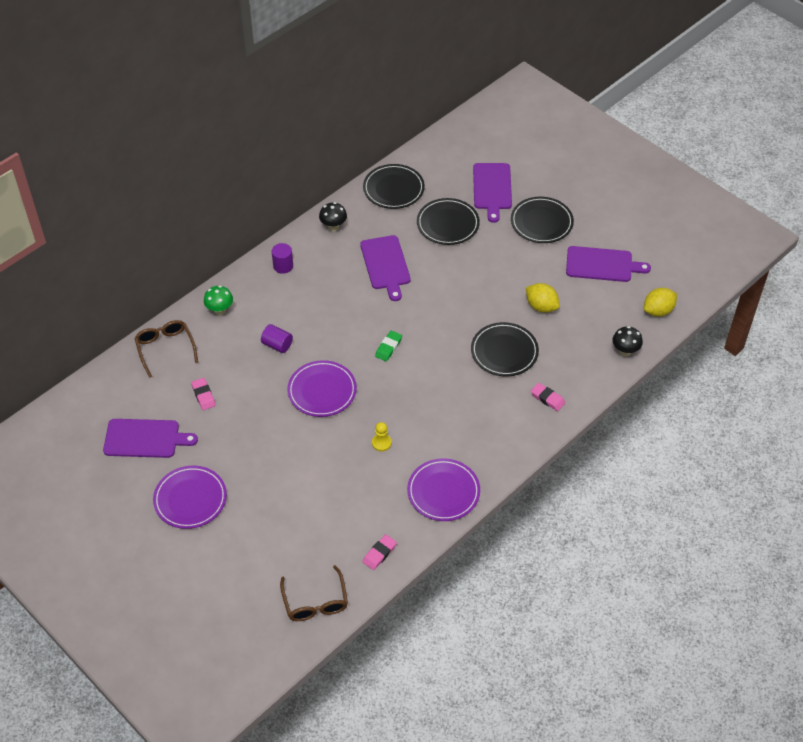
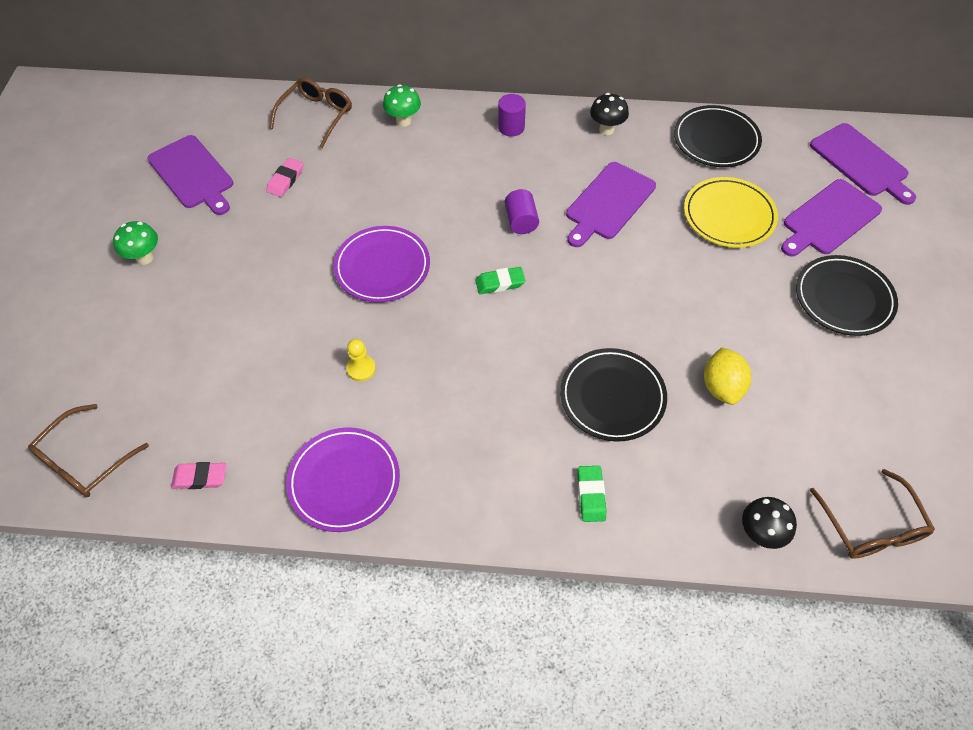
camera: 50 degrees right, 5 degrees up
purple plate [153,466,227,529] -> green mushroom [113,221,158,265]
purple cylinder [261,324,293,353] -> purple cylinder moved to [505,189,539,234]
black plate [417,198,480,245] -> yellow plate [684,177,778,248]
pink eraser [531,383,565,411] -> green eraser [578,466,606,522]
purple cutting board [566,246,651,282] -> purple cutting board moved to [810,123,916,205]
yellow lemon [644,288,677,317] -> brown glasses [810,469,935,559]

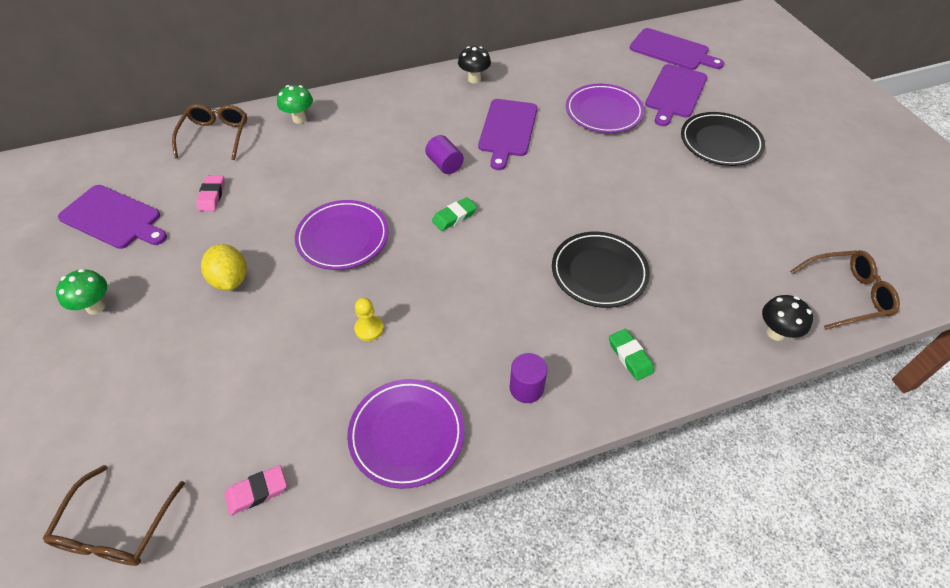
camera: 25 degrees left, 5 degrees down
purple cylinder [498,94,526,136] -> purple cylinder moved to [509,353,547,403]
black plate [674,105,762,167] -> none
yellow plate [684,177,778,248] -> purple plate [566,84,644,133]
yellow lemon [704,347,751,405] -> yellow lemon moved to [201,244,246,291]
brown glasses [810,469,935,559] -> brown glasses turned 60 degrees counterclockwise [790,250,900,330]

